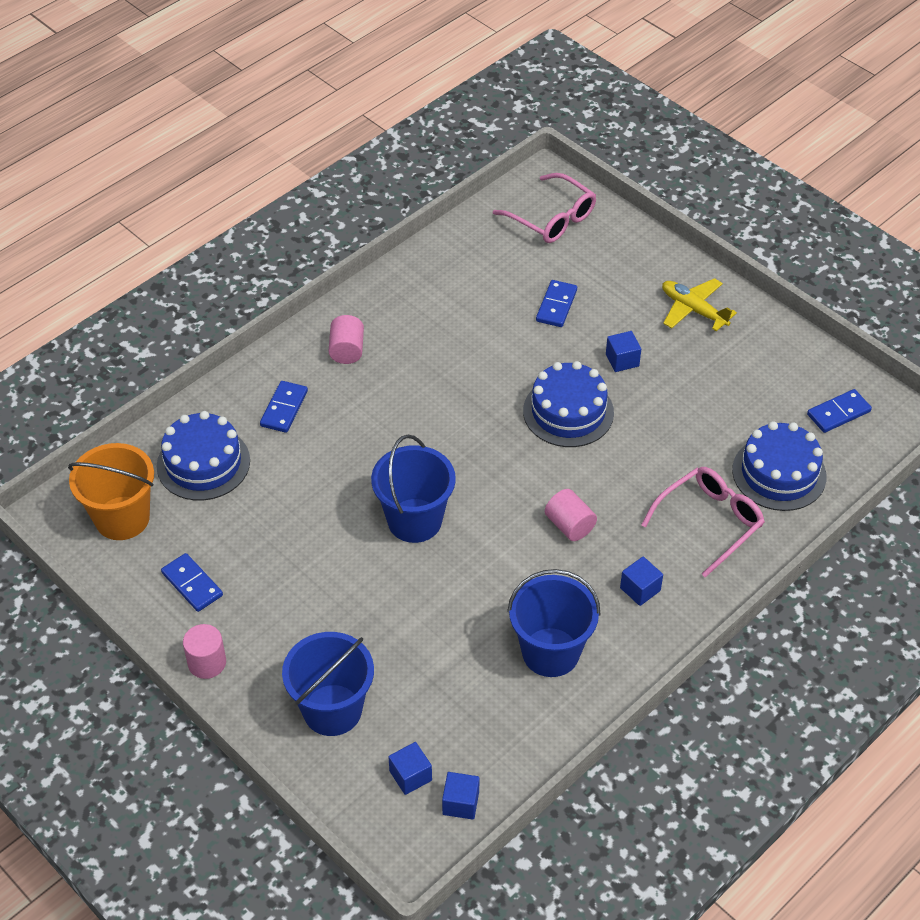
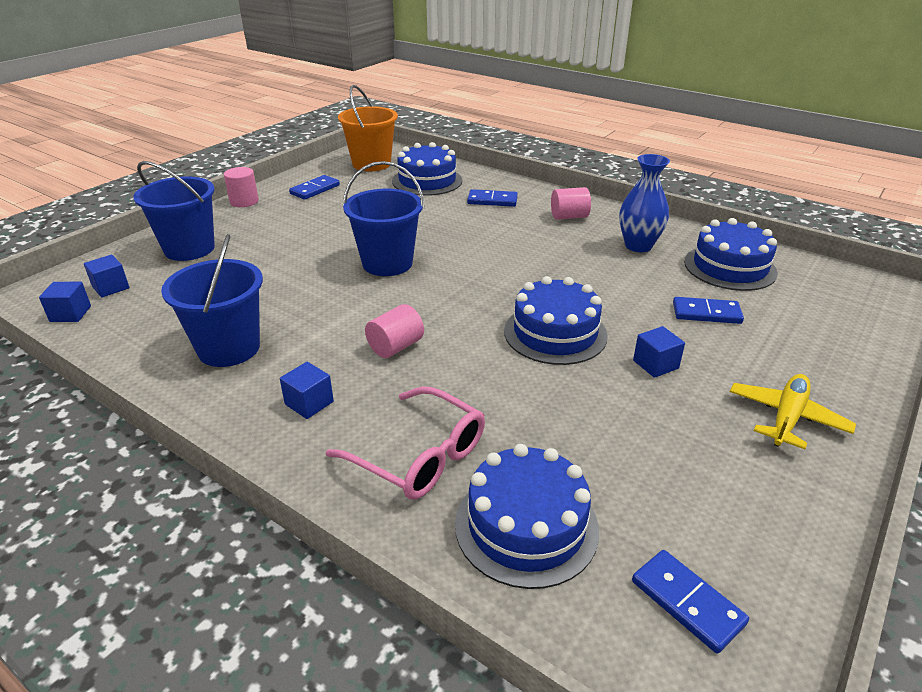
camera: 80 degrees right, 15 degrees down
pink glasses [493,173,596,243] -> none
none -> blue vase [619,154,670,252]
none -> blue cake [684,218,778,291]

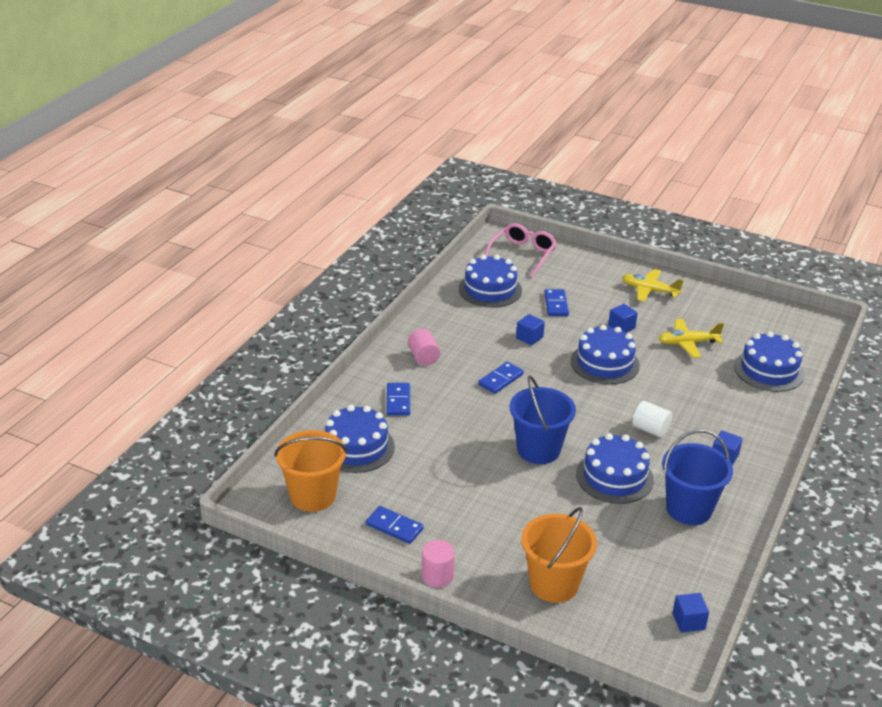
camera: 100 degrees left, 0 degrees up
blue cube [84,255,129,298] -> blue cube moved to [516,314,545,346]
blue bucket [134,161,215,261] -> orange bucket [521,507,597,603]
pink glasses [326,387,485,500] -> pink glasses moved to [484,223,557,278]
pink cylinder [365,304,424,358] -> white cylinder [632,401,672,437]
blue vase [619,154,670,252] -> none
blue domino [632,550,749,654] -> blue domino moved to [478,362,524,394]
none -> blue cake [576,433,654,504]
none -> yellow plane [658,319,724,358]

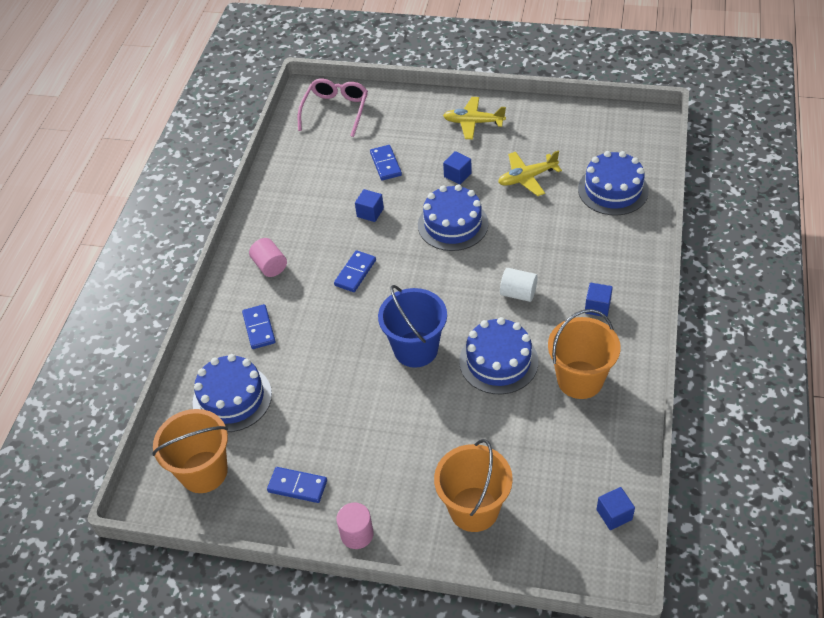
camera: 10 degrees left, 15 degrees up
blue cake [459,255,522,308] -> none
blue bucket [662,430,733,525] -> orange bucket [548,309,621,399]

